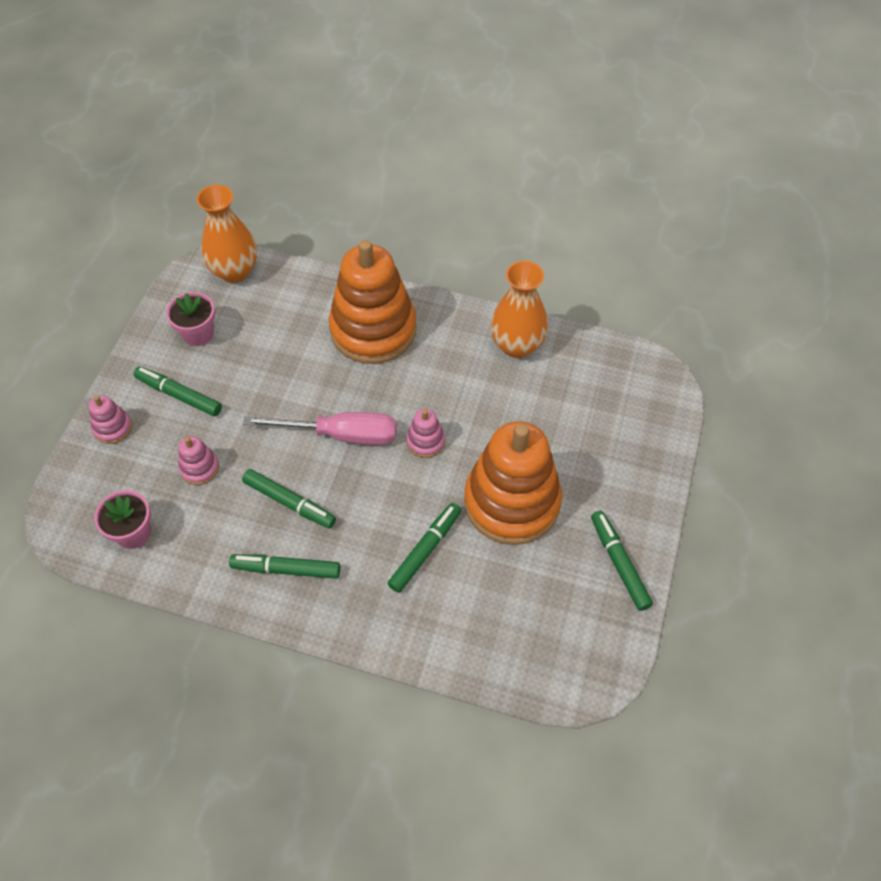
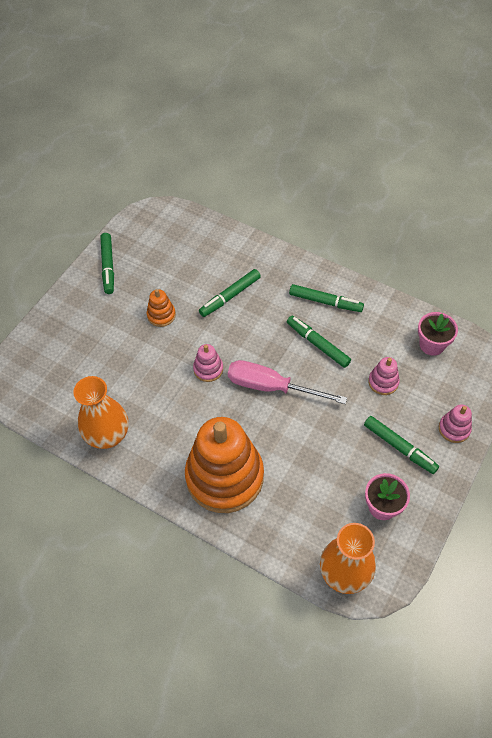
camera: 165 degrees left, 0 degrees up
orange stacking toy [464,421,562,545] -> orange stacking toy [147,289,176,327], size x0.42

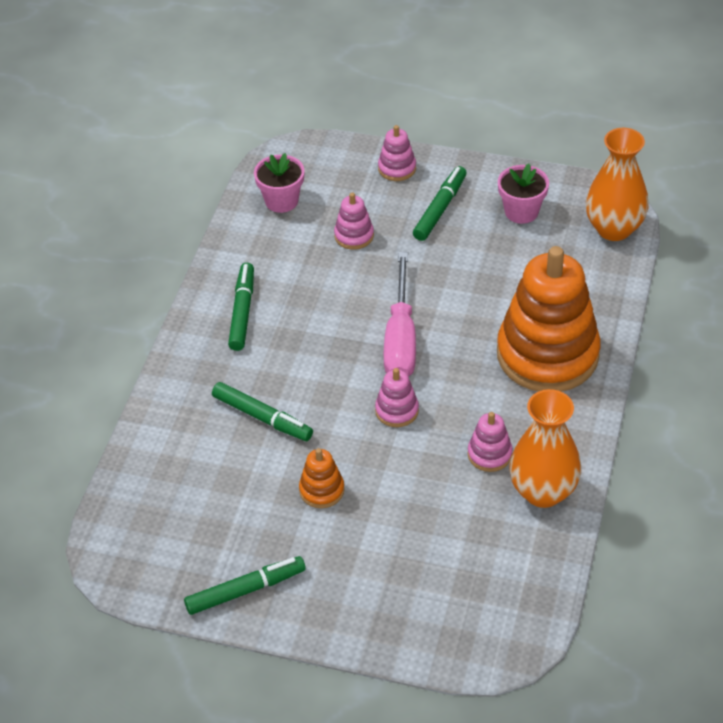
camera: 105 degrees left, 10 degrees down
green marker [287,316,351,368] -> none
none -> pink stacking toy [468,412,513,472]

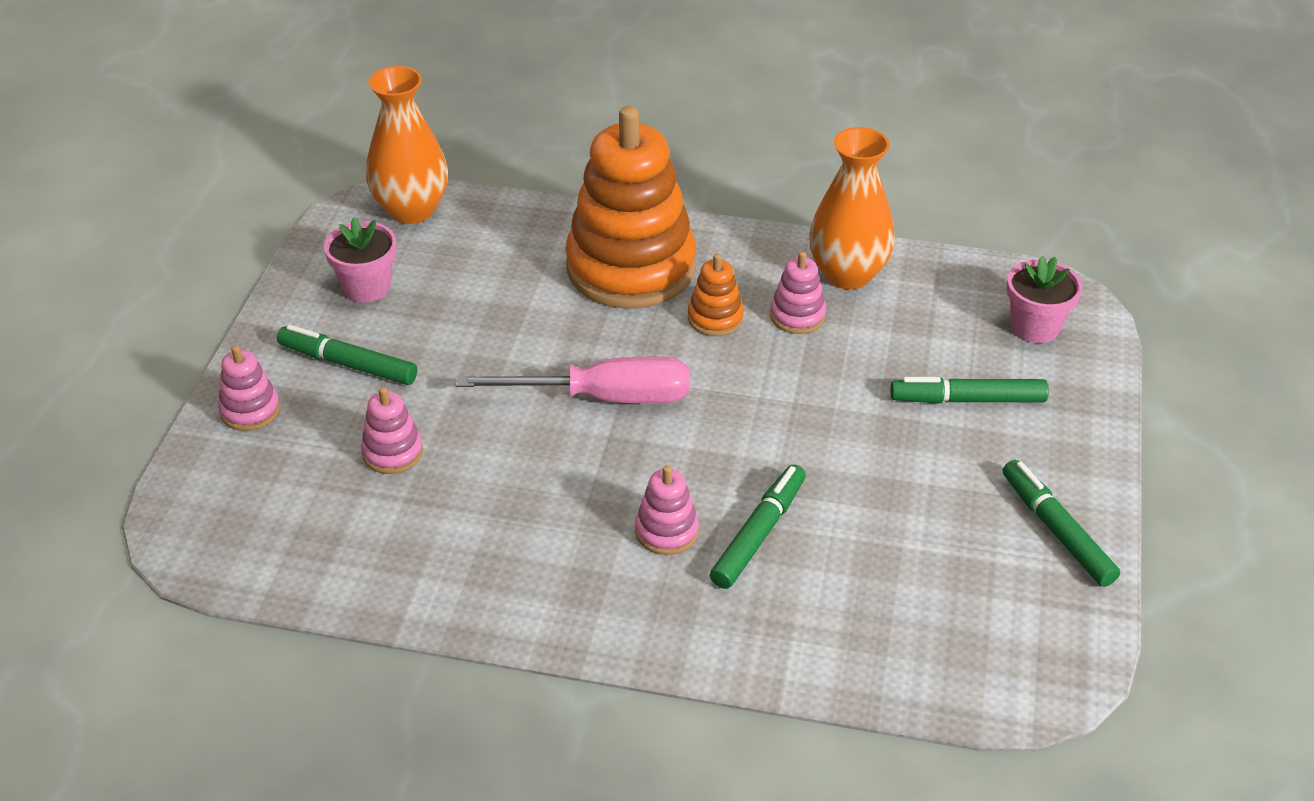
camera: 95 degrees left, 5 degrees down
green marker [228,263,254,351] -> green marker moved to [890,377,1049,404]
pink flower pot [254,153,305,213] -> pink flower pot moved to [1006,256,1082,343]
orange stacking toy [299,448,345,508] -> orange stacking toy moved to [688,254,744,336]
pink stacking toy [375,368,419,427] -> pink stacking toy moved to [635,465,699,555]

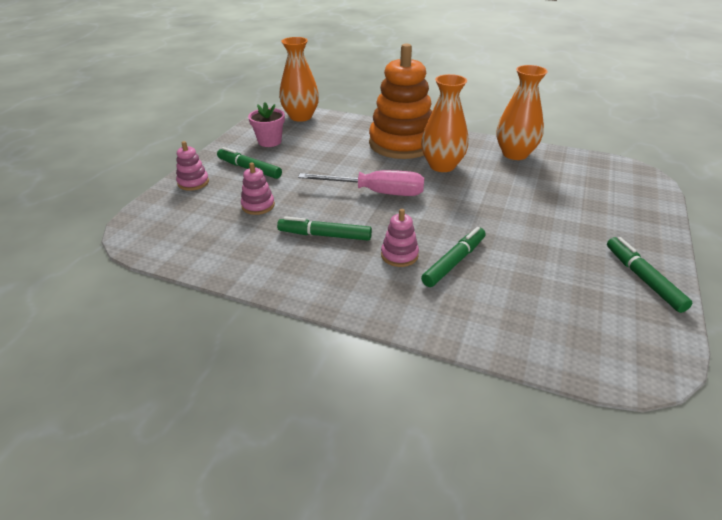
camera: 10 degrees right, 5 degrees down
orange stacking toy [688,254,744,336] -> orange vase [421,74,469,172]
pink stacking toy [770,251,826,334] -> none
green marker [890,377,1049,404] -> green marker moved to [277,216,372,240]
pink flower pot [1006,256,1082,343] -> none

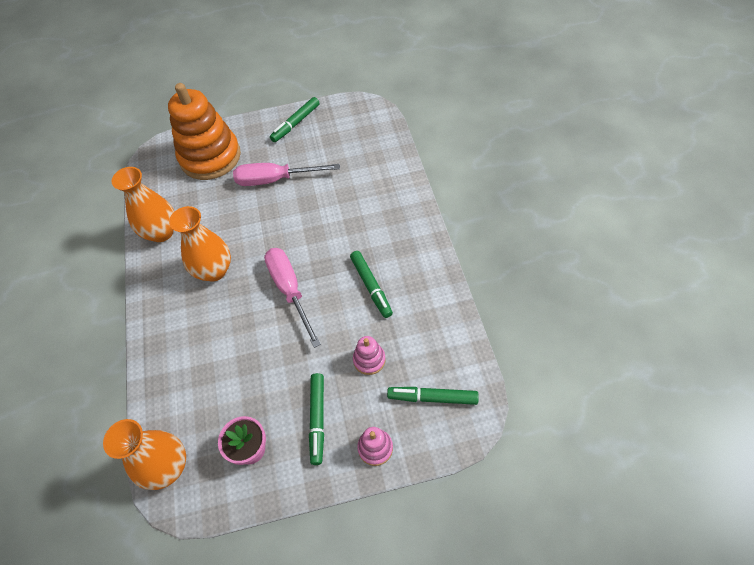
camera: 120 degrees left, 20 degrees up
orange stacking toy [369,43,432,159] -> orange stacking toy moved to [168,83,241,180]
pink stacking toy [381,209,419,267] -> none
green marker [421,227,486,287] -> green marker moved to [387,387,479,405]
none -> pink screwdriver [233,163,340,186]

